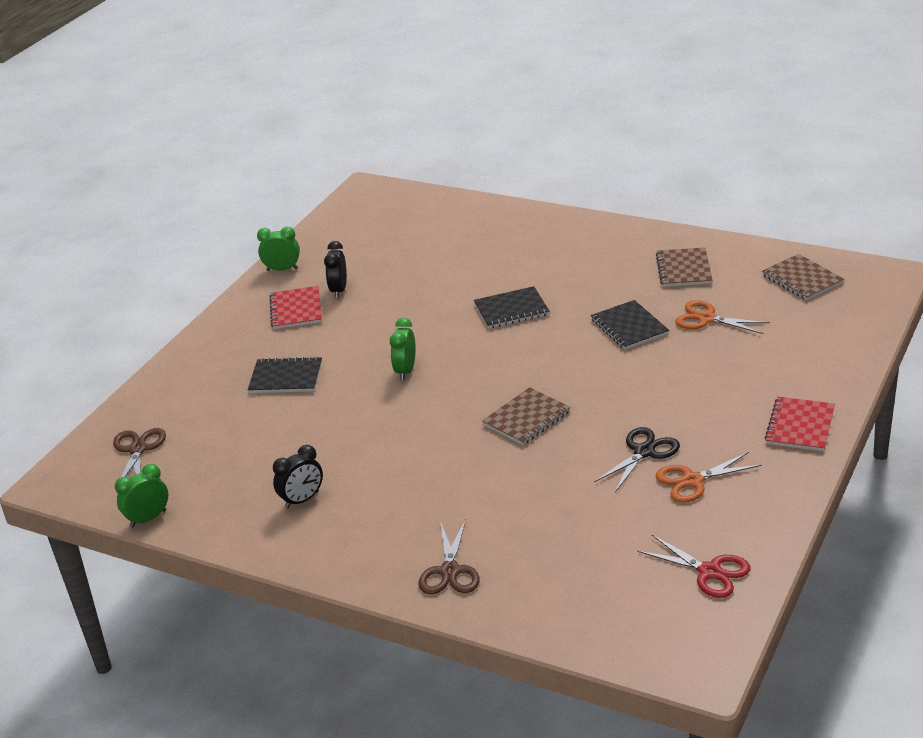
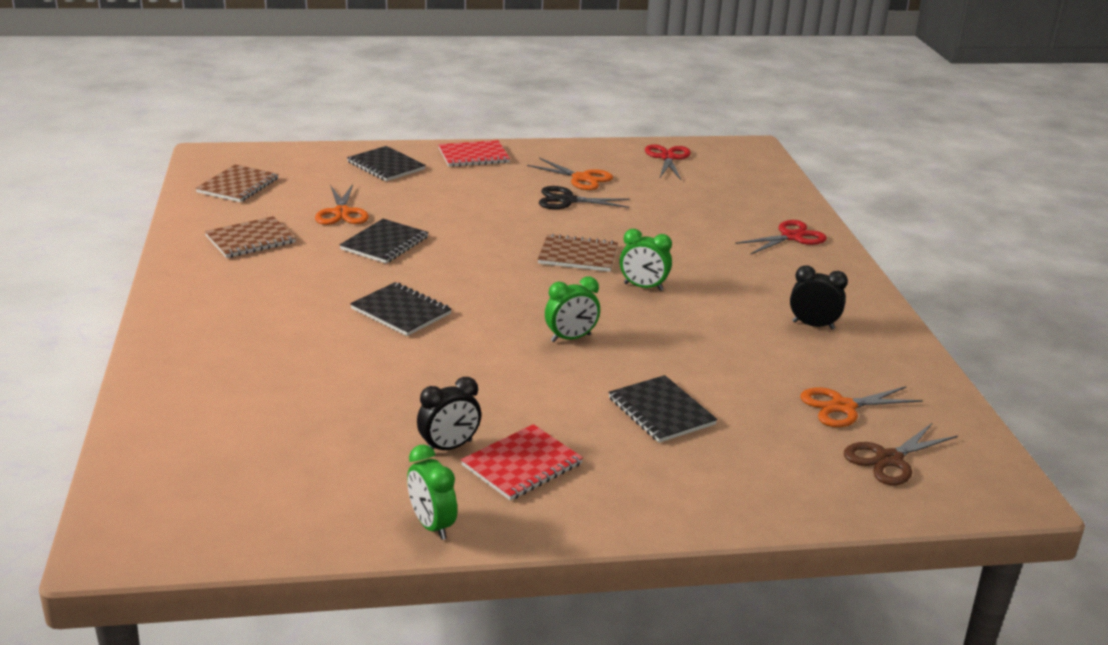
camera: 130 degrees left, 5 degrees down
green clock [115,464,168,527] -> green clock moved to [620,229,672,291]
brown scissors [418,519,480,594] -> red scissors [735,220,827,254]
none -> black notebook [347,146,426,181]
none -> orange scissors [800,386,923,427]

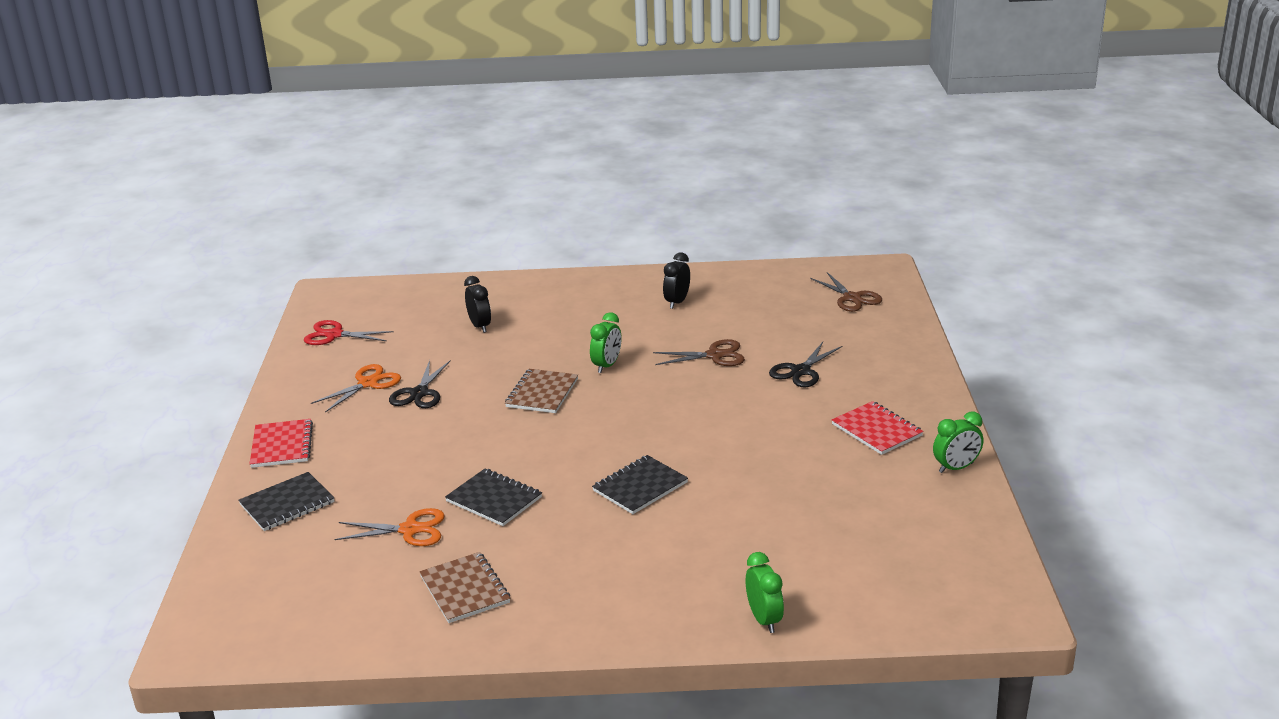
camera: 80 degrees left, 0 degrees up
brown notebook [195,165,279,202] -> none
black clock [417,377,481,450] -> black clock moved to [464,276,491,333]
green clock [545,277,600,342] -> green clock moved to [746,552,784,633]
black notebook [608,375,717,443] -> black scissors [769,342,843,387]
red scissors [735,220,827,254] -> none
orange scissors [800,386,923,427] -> none
none -> brown scissors [653,339,745,366]

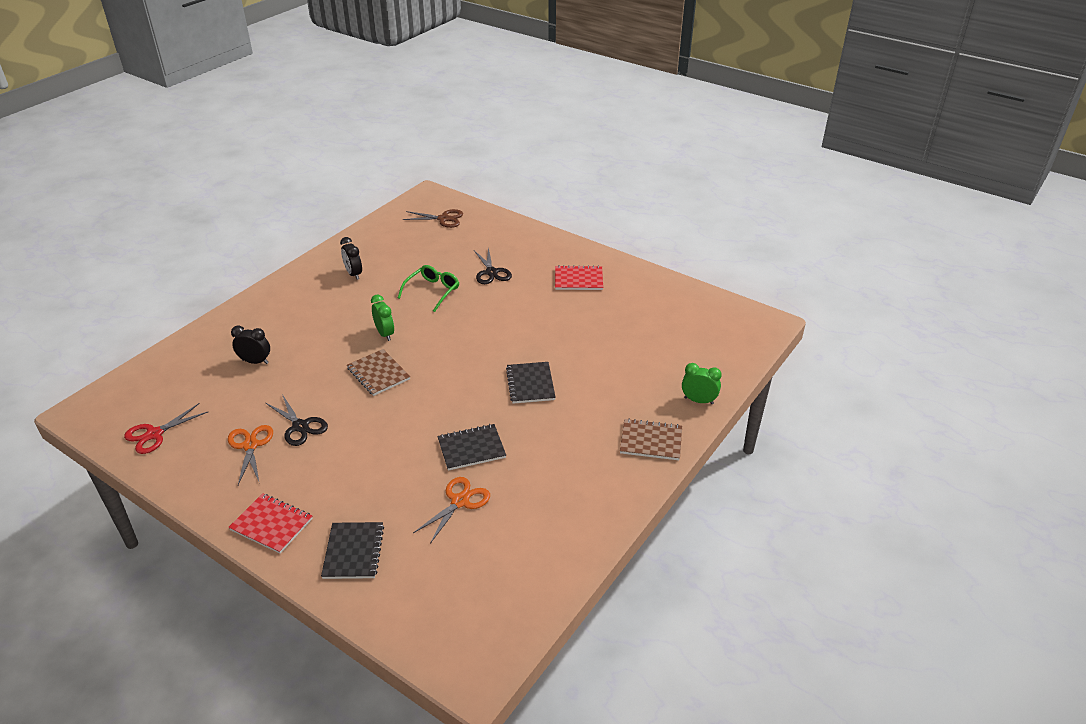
camera: 55 degrees left, 10 degrees up
brown notebook [419,552,510,623] -> brown notebook moved to [620,419,682,460]
brown scissors [653,339,745,366] -> green glasses [398,265,459,312]
green clock [933,412,983,473] -> none

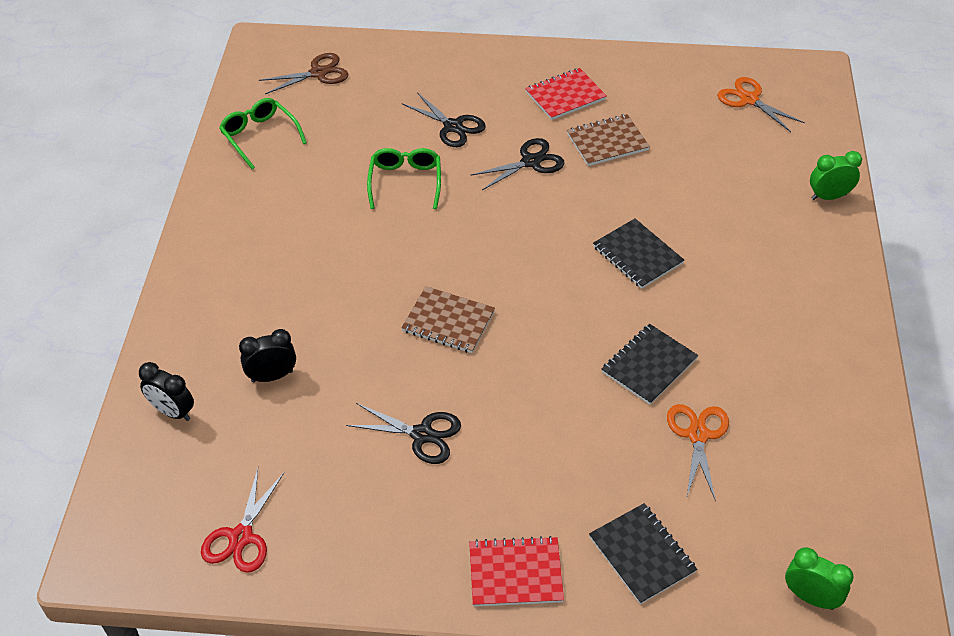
camera: 30 degrees left, 10 degrees up
orange scissors [228,425,273,485] -> orange scissors moved to [717,77,805,132]
black clock [340,237,362,280] -> black clock moved to [139,362,194,421]
green clock [371,295,394,341] -> green clock moved to [785,547,854,610]
brown notebook [620,419,682,460] -> brown notebook moved to [567,114,650,166]
none -> green glasses [219,98,307,169]
none -> black scissors [471,138,564,190]

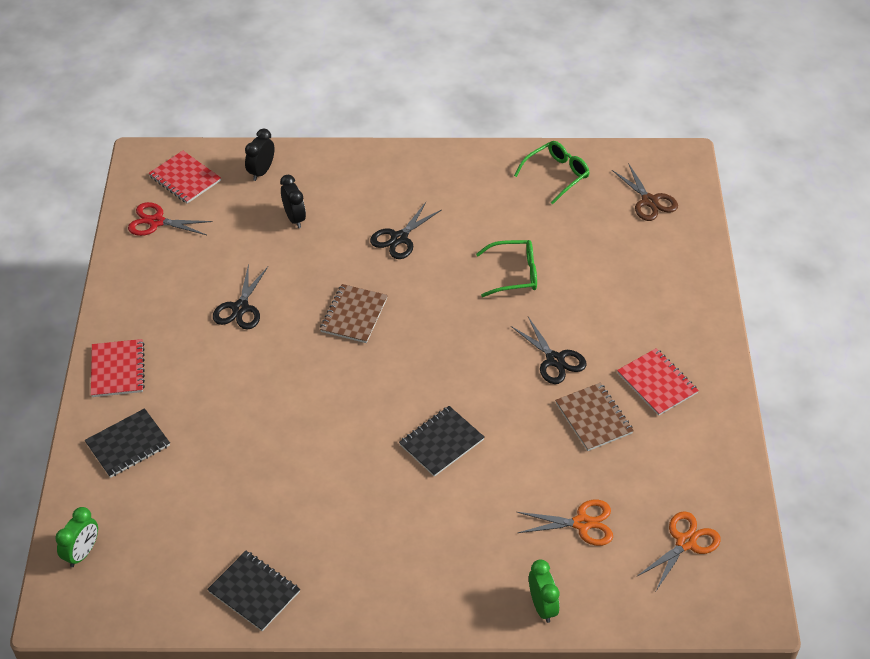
camera: 85 degrees right, 0 degrees up
black scissors [402,92,486,147] -> black scissors moved to [370,202,441,259]
black notebook [602,324,698,405] -> black notebook moved to [207,551,300,631]
orange scissors [667,404,729,501] -> orange scissors moved to [517,500,613,546]
none -> red notebook [148,151,221,204]

